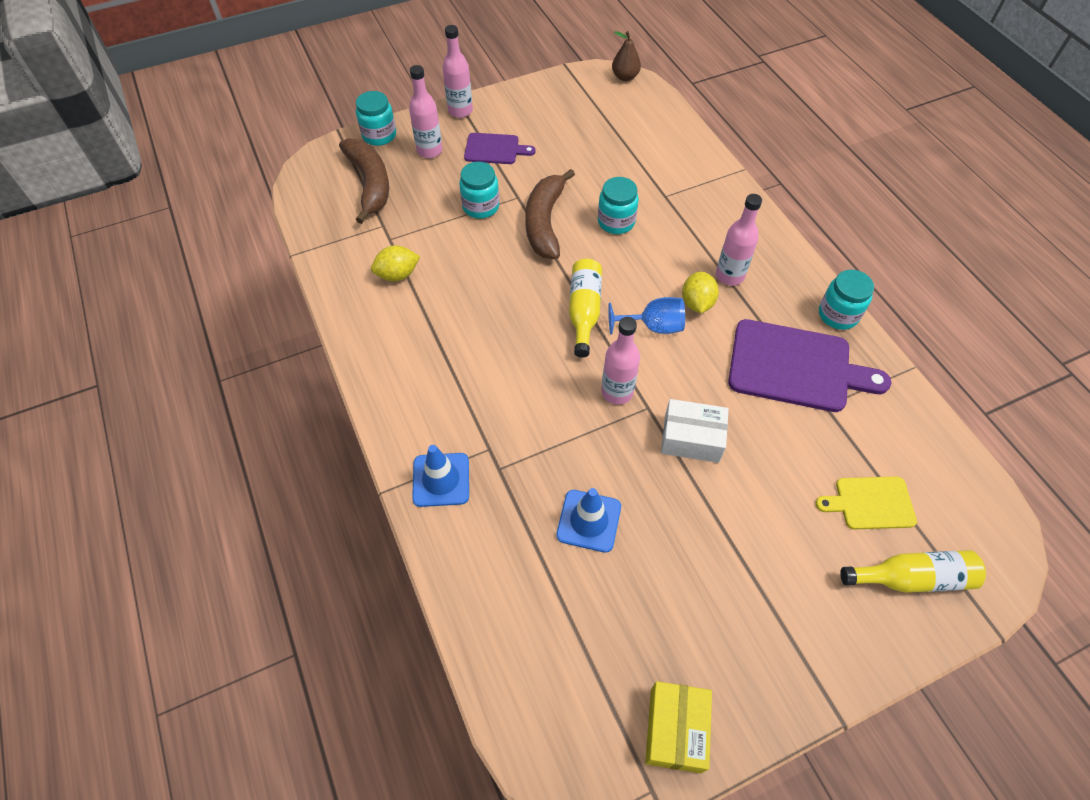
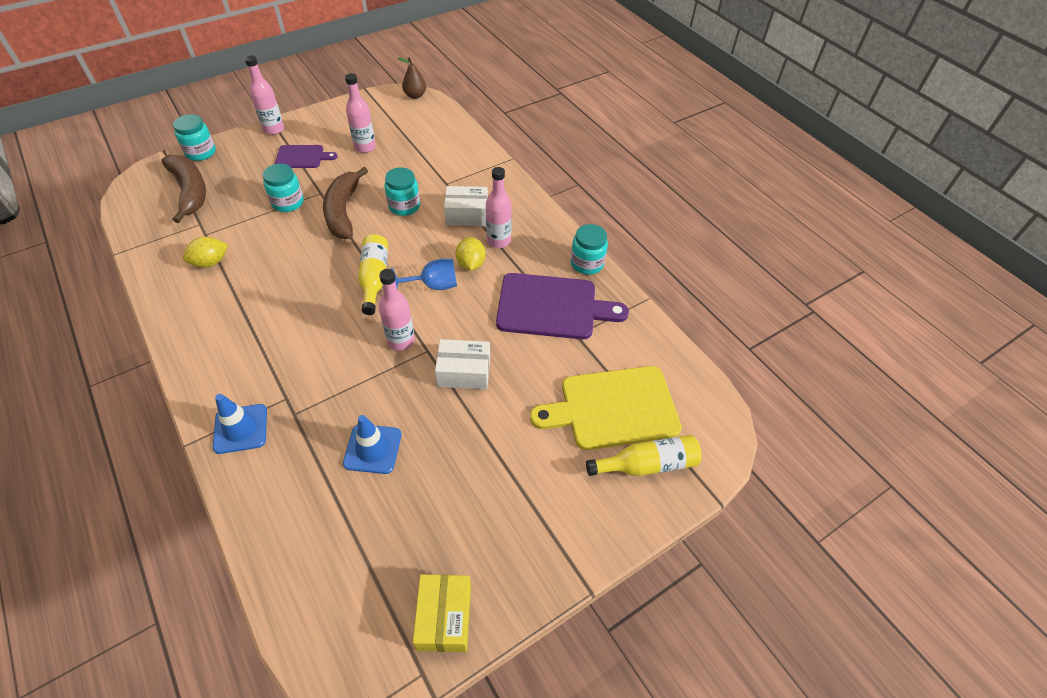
camera: 10 degrees left, 5 degrees down
pink bottle [409,65,443,158] -> pink bottle moved to [345,73,376,153]
yellow cutting board [816,476,917,529] -> yellow cutting board [530,366,682,450], size x1.82
none -> white box [444,186,488,226]

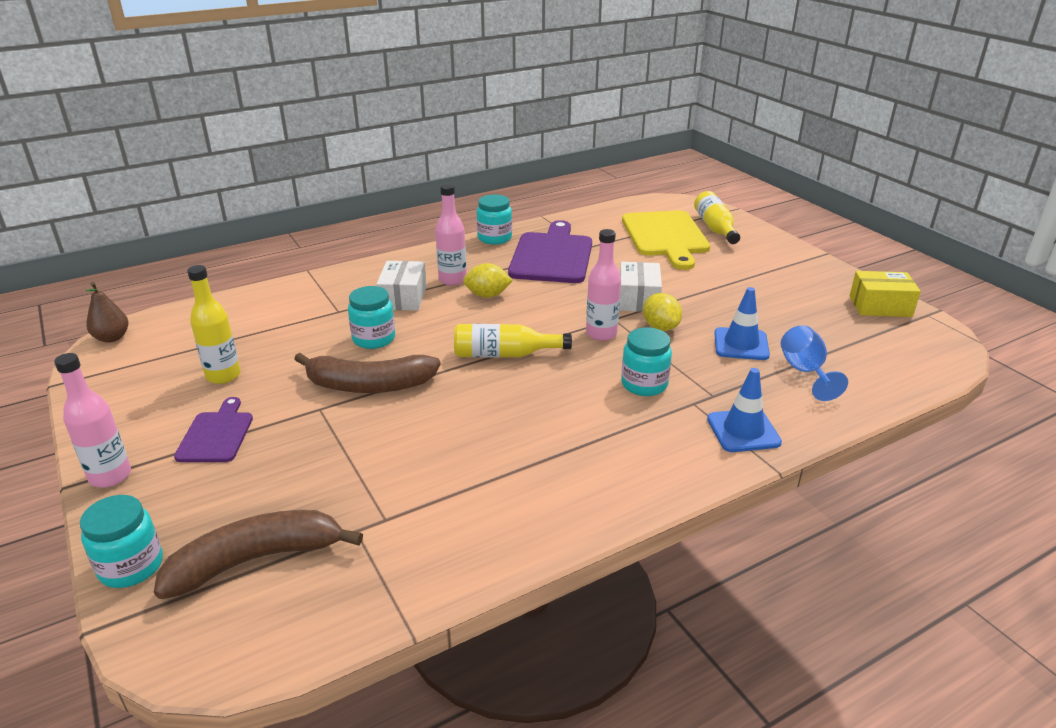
camera: 85 degrees left, 20 degrees down
yellow lemon [183,237,228,268] -> yellow lemon moved to [643,293,682,331]
turquoise jar [263,164,304,212] -> turquoise jar moved to [621,327,672,396]
pink bottle [345,73,376,153] -> yellow bottle [187,265,241,384]
blue goblet [391,259,457,290] -> blue goblet moved to [781,325,848,401]

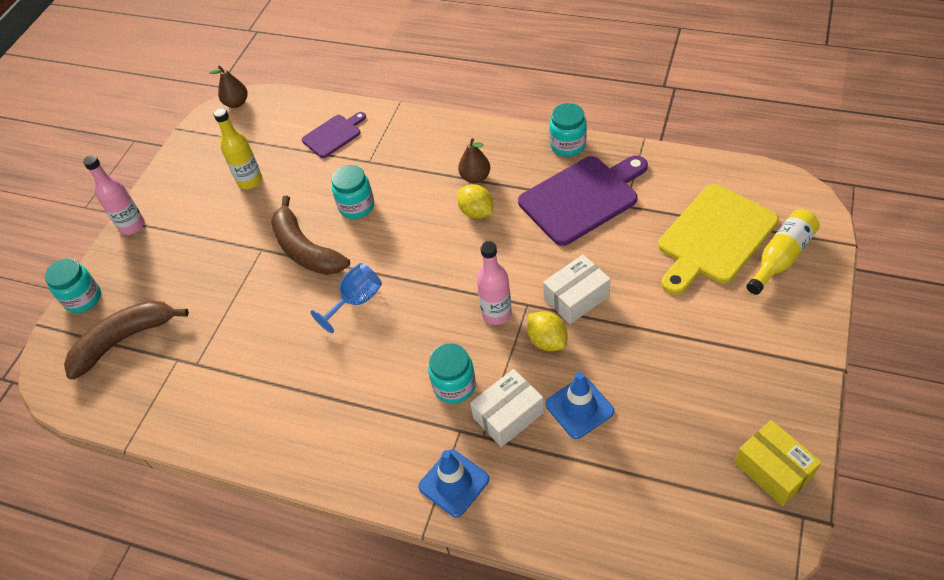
camera: 55 degrees right, 20 degrees up
brown banana [154,510,363,599] -> brown banana turned 60 degrees counterclockwise [64,300,189,380]
purple cutting board [174,397,253,462] -> purple cutting board moved to [302,112,366,158]
white box [376,261,427,311] -> white box moved to [470,369,544,447]
pink bottle [435,184,467,286] -> brown pear [458,138,490,183]
yellow bottle [454,324,572,358] -> none
yellow lemon [643,293,682,331] -> yellow lemon turned 60 degrees counterclockwise [527,311,567,351]
blue goblet [781,325,848,401] -> blue goblet moved to [311,263,382,333]

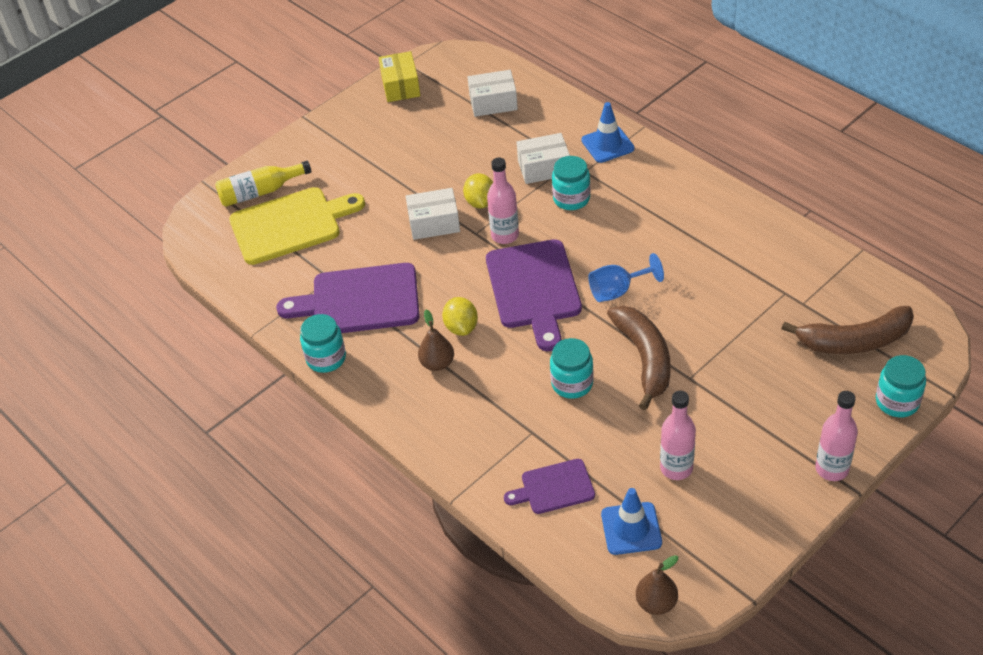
camera: 155 degrees left, 5 degrees down
yellow bottle [213,108,262,189] -> pink bottle [660,391,696,480]
blue traffic cone [545,372,614,439] -> blue traffic cone moved to [601,488,662,555]
none -> white box [468,70,518,117]
none -> purple cutting board [486,239,582,351]

